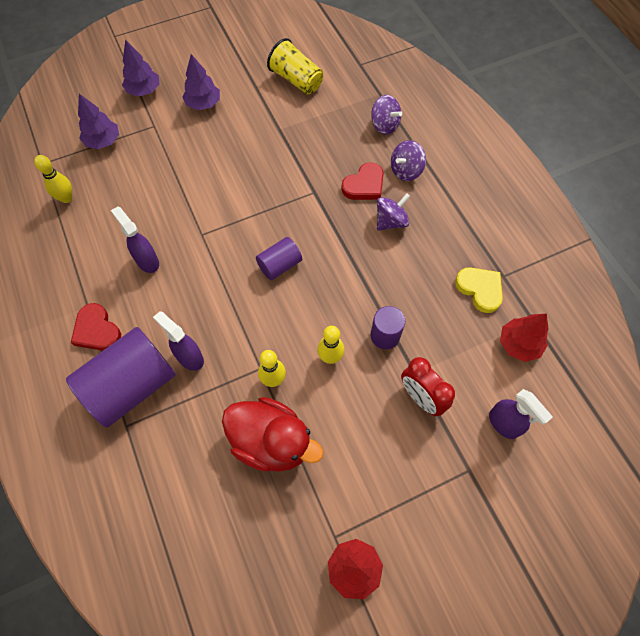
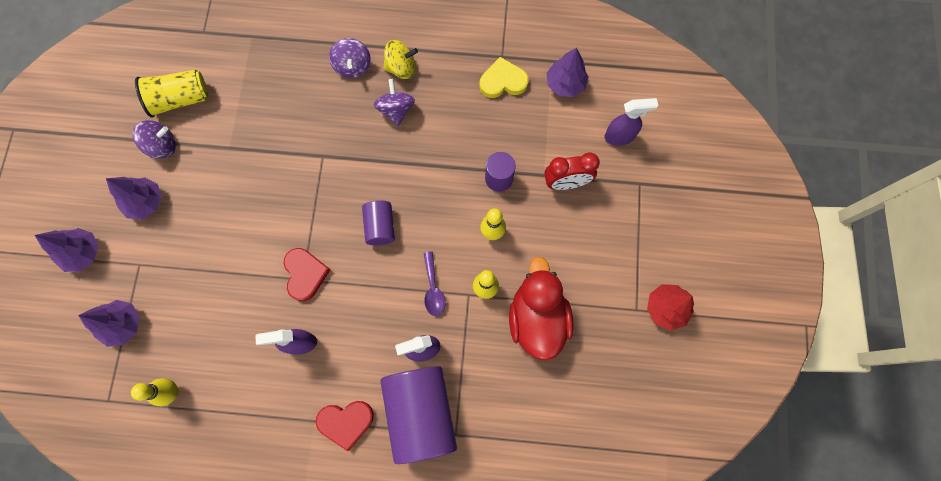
camera: 60 degrees left, 10 degrees up
red duck [222,397,324,472] -> red duck turned 60 degrees counterclockwise [509,257,573,361]
red heart [341,162,384,200] -> red heart moved to [284,248,330,301]
purple spinning top [371,95,402,135] -> purple spinning top moved to [133,120,176,159]
red tree [500,314,549,362] -> purple tree [546,48,589,97]
none -> yellow spinning top [383,40,418,79]
none -> purple spoon [424,251,446,316]

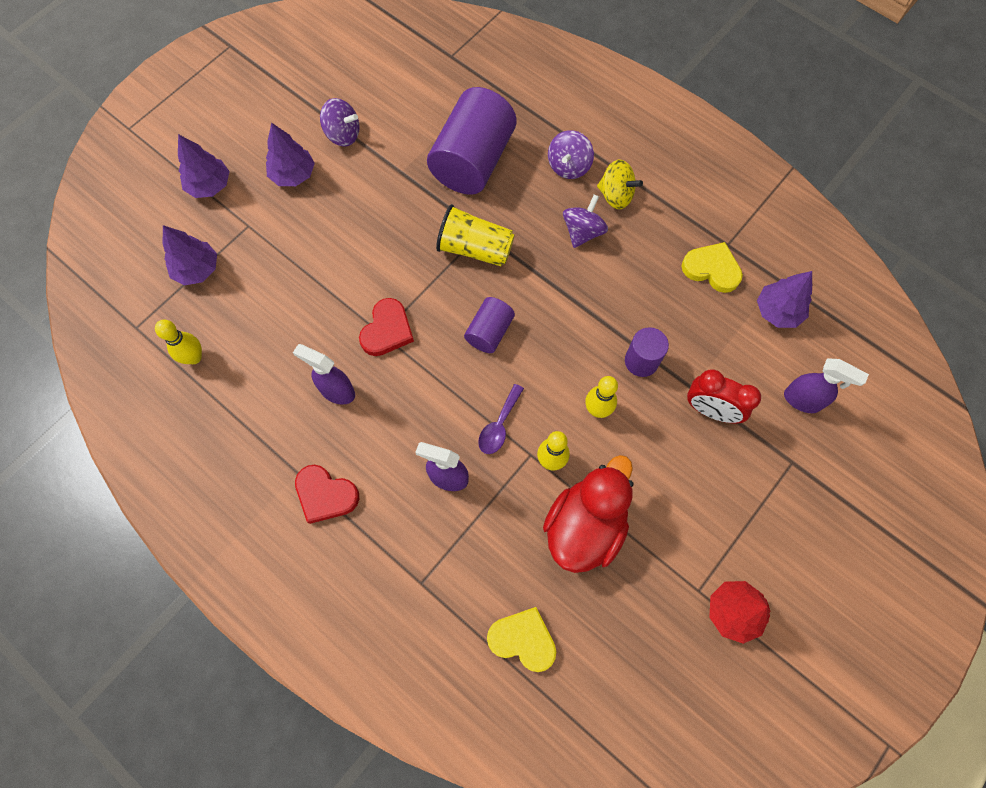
camera: 35 degrees right, 5 degrees down
yellow cup [135,70,208,118] -> yellow cup moved to [436,204,515,266]
purple cylinder [380,366,457,464] -> purple cylinder moved to [427,87,517,195]
none -> yellow heart [487,607,556,672]

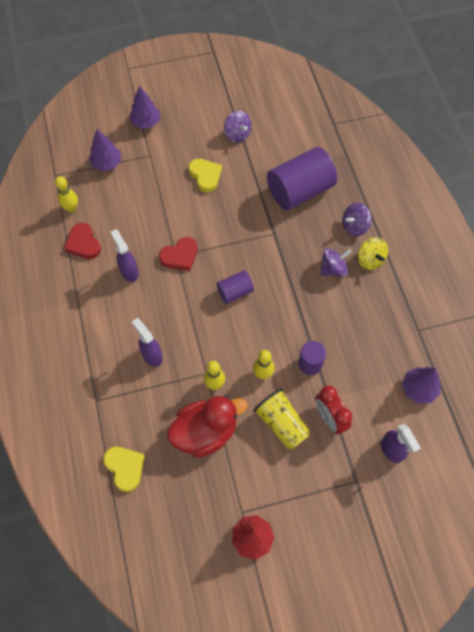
camera: 35 degrees right, 5 degrees down
purple tree [266,122,315,186] -> none
red heart [295,465,359,524] -> red heart moved to [64,223,101,259]
yellow cup [436,204,515,266] -> yellow cup moved to [253,388,311,450]
purple spoon [478,384,524,454] -> none
yellow heart [682,242,743,293] -> yellow heart moved to [188,159,222,192]

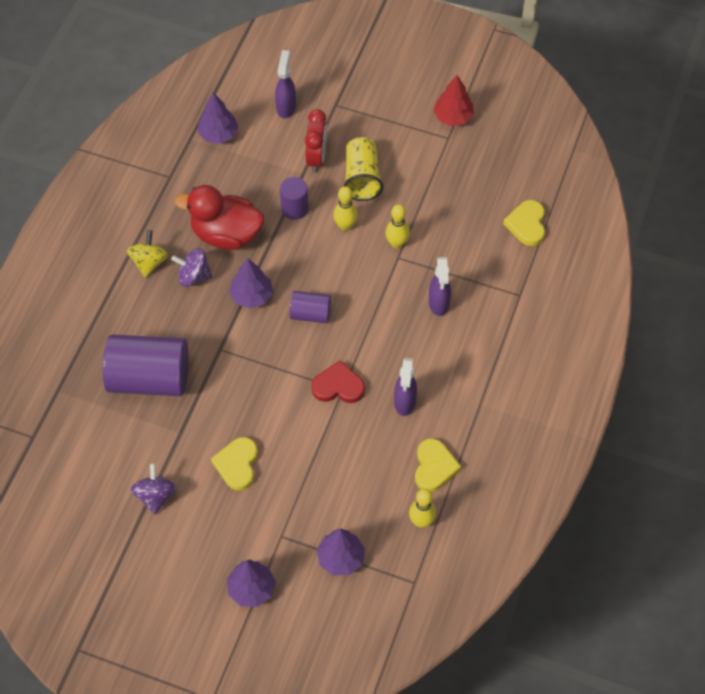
camera: 145 degrees left, 5 degrees down
red heart [64,223,101,259] -> yellow heart [415,438,461,492]
red duck [167,396,247,458] -> red duck moved to [175,185,264,250]
purple spinning top [342,203,372,236] -> none
none -> purple tree [229,258,273,309]

